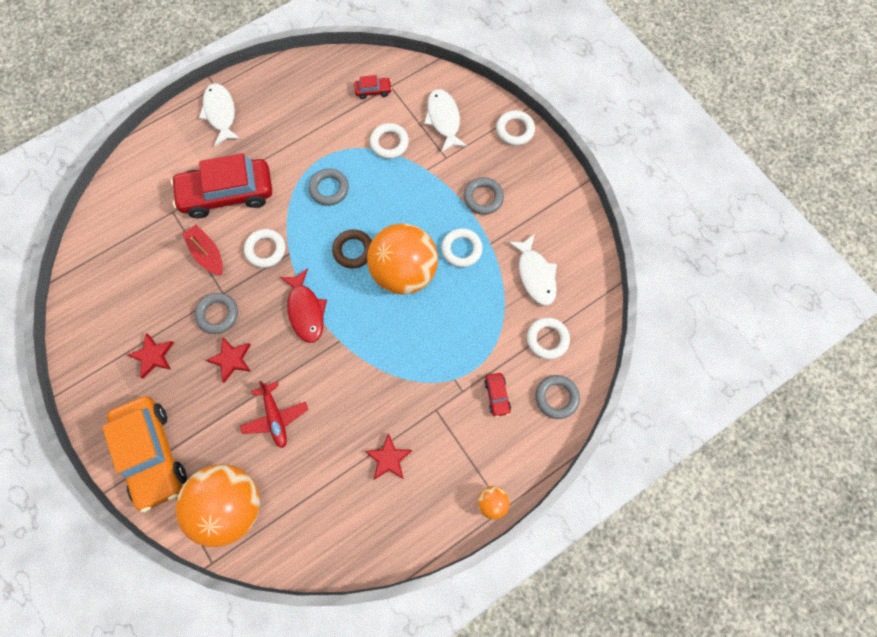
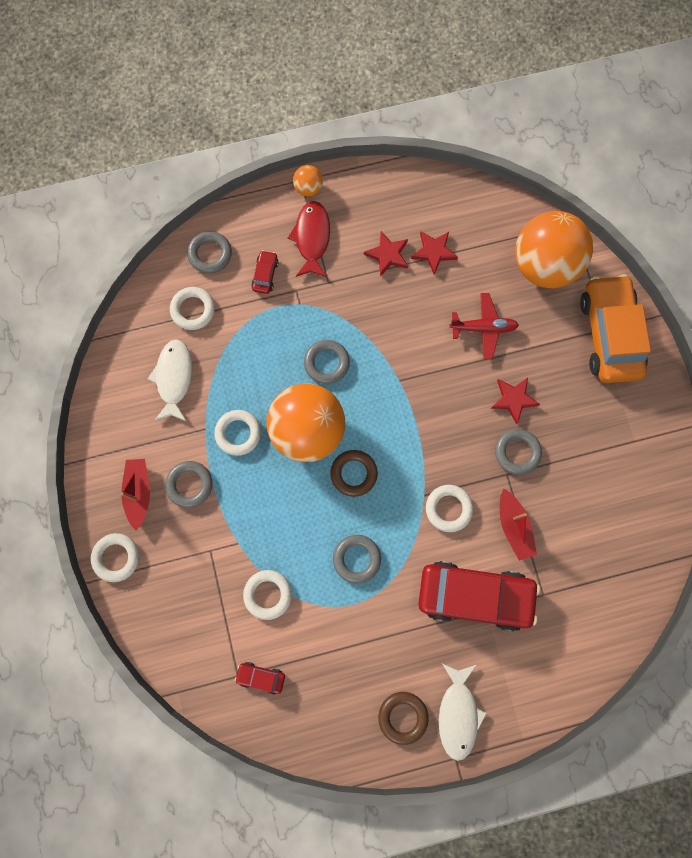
camera: 160 degrees left, 5 degrees up
red star [127,333,174,379] -> red star moved to [411,231,458,274]
red plane [240,381,308,448] -> red plane turned 90 degrees clockwise [450,293,519,359]
red fish [280,268,327,343] -> red fish moved to [288,201,330,277]
white fish [424,89,468,153] -> none
none -> red boat [121,459,150,530]
none -> grey ring [304,340,350,384]
none -> brown ring [378,692,429,745]

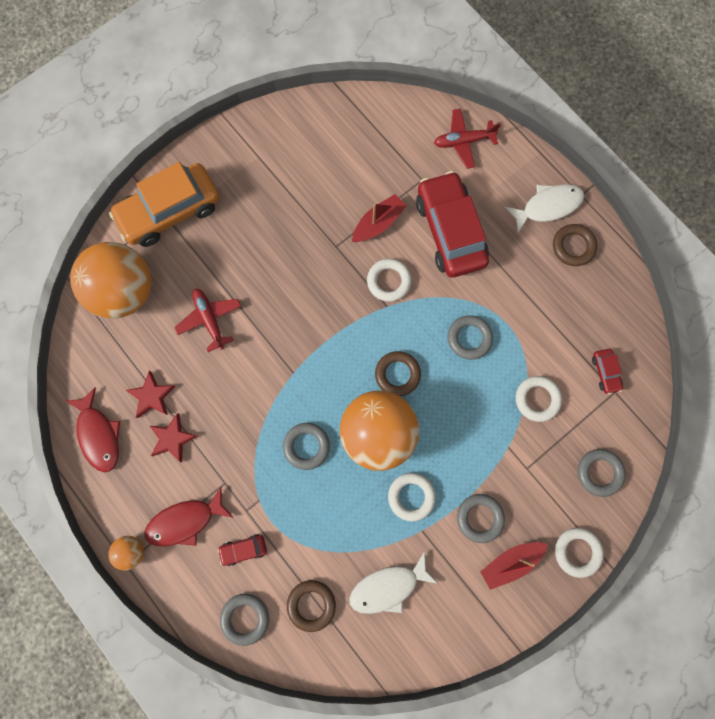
camera: 115 degrees left, 0 degrees up
white ring [170,287,215,330] -> brown ring [287,580,336,632]
red star [491,378,540,424] -> none
grey ring [495,429,542,475] -> grey ring moved to [578,449,626,497]
none -> red fish [66,387,120,472]
none -> red plane [434,109,501,169]

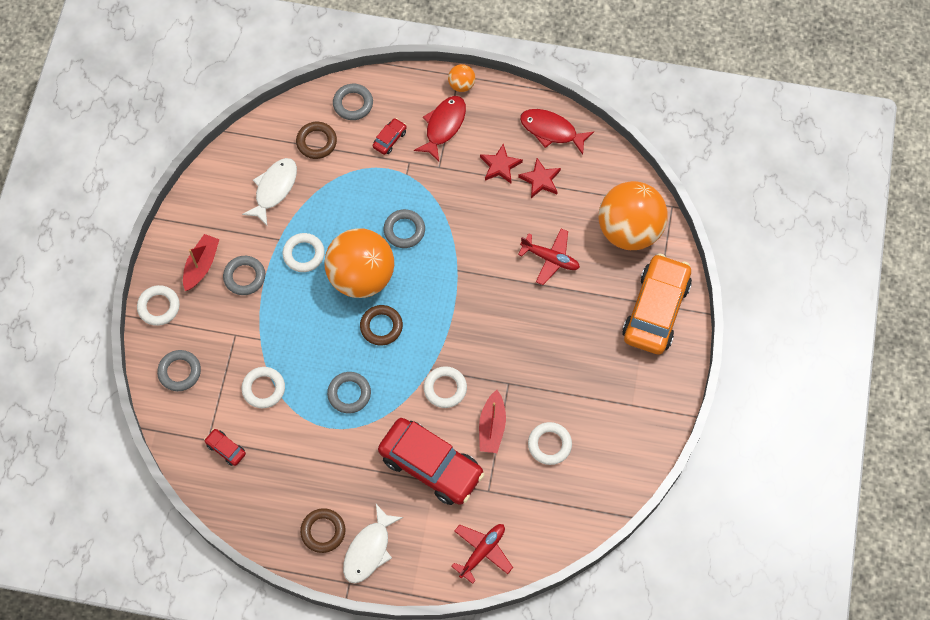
camera: 140 degrees right, 10 degrees down
none -> white ring [528,422,572,465]

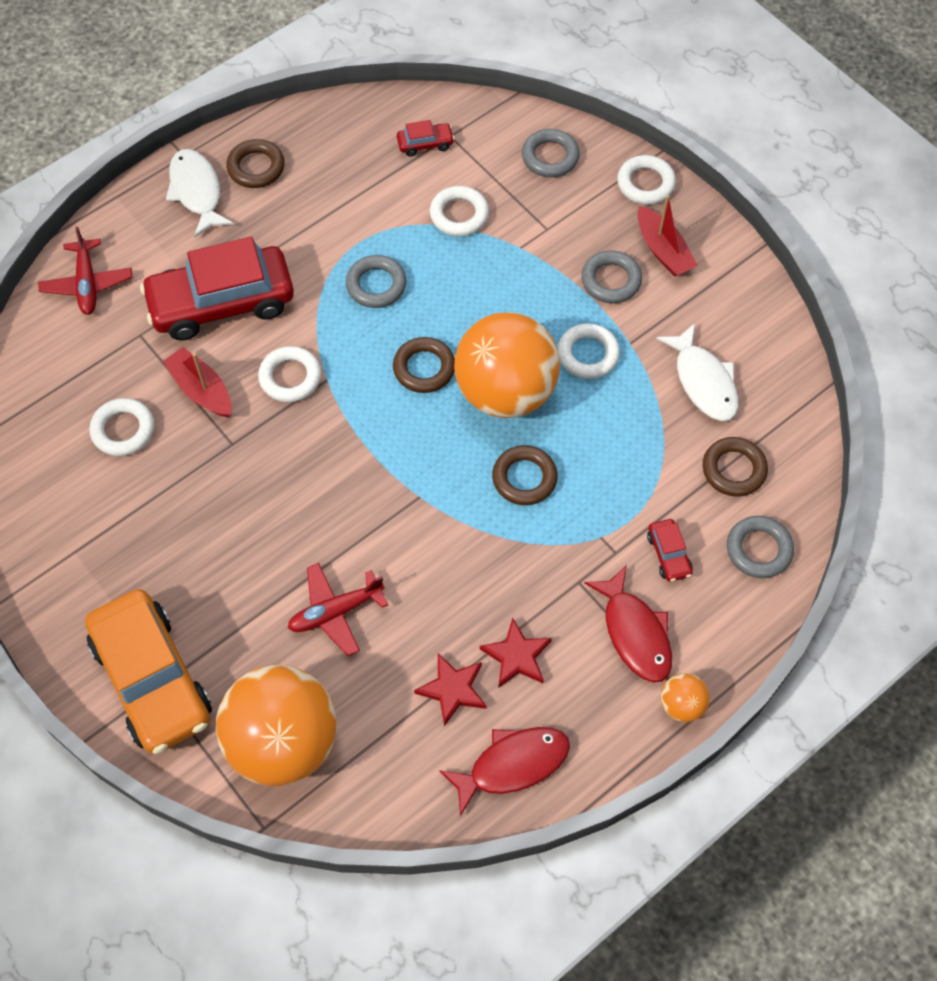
camera: 130 degrees right, 5 degrees down
grey ring [383,209,425,248] -> brown ring [492,445,558,505]

